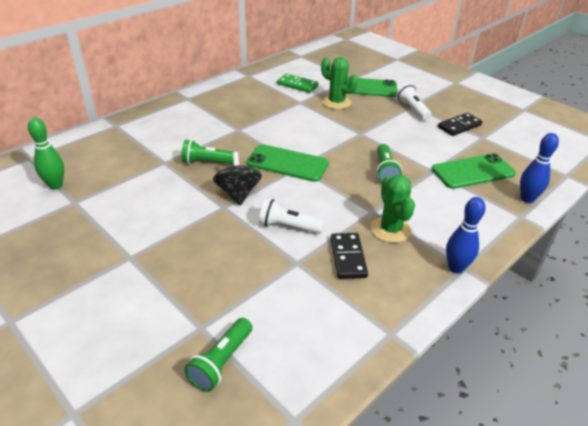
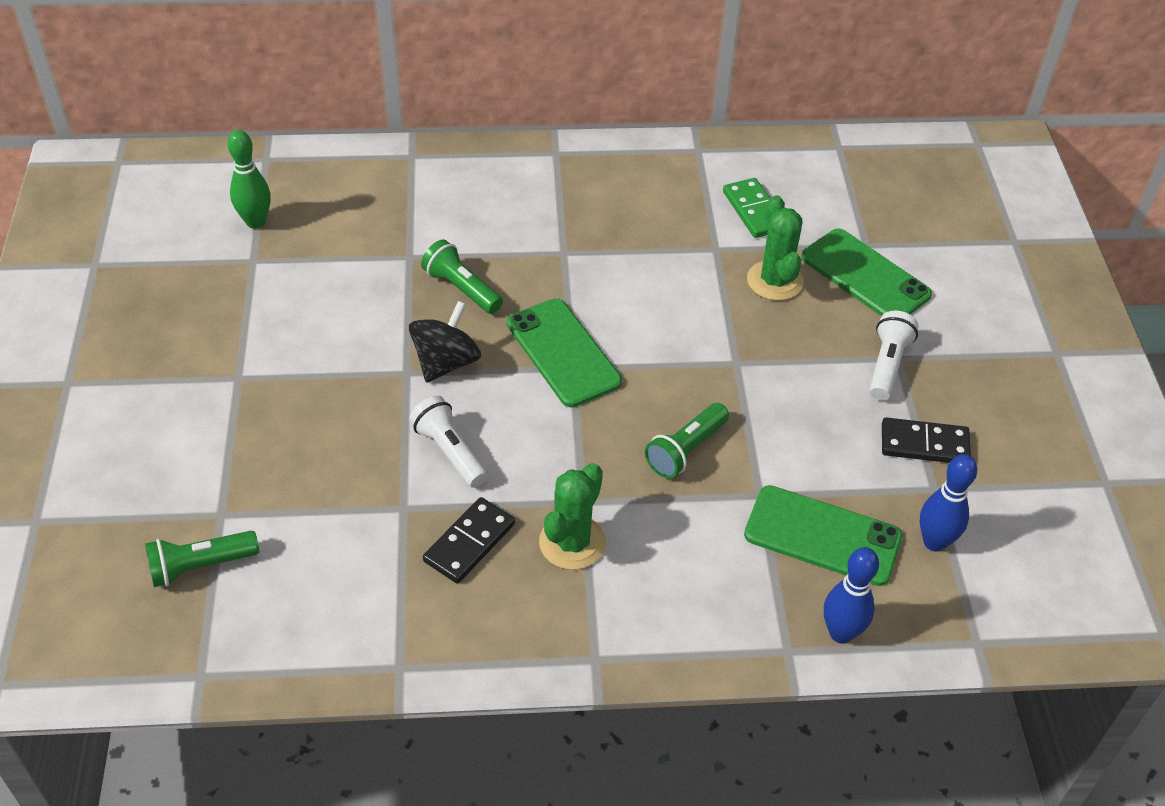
camera: 40 degrees right, 10 degrees up
blue bowling pin [446,197,486,274] -> blue bowling pin moved to [920,454,977,552]

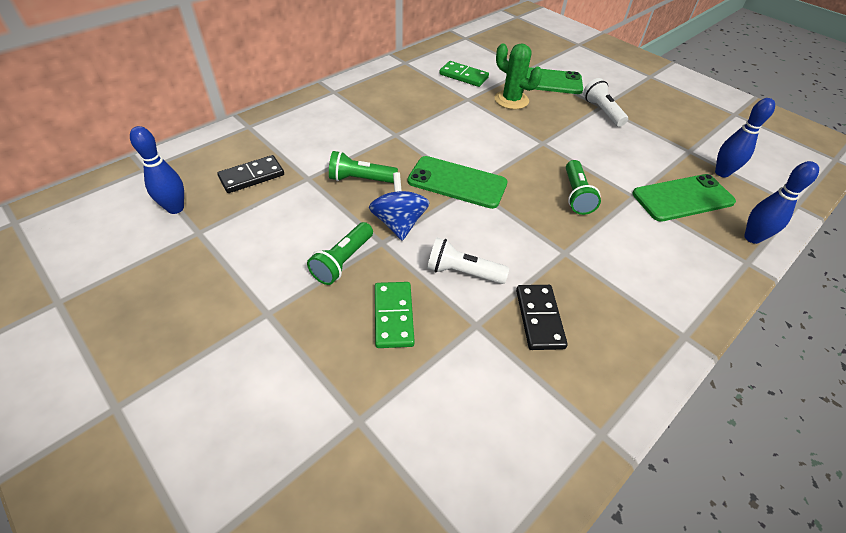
camera: 40 degrees left, 0 degrees up
green flashlight [145,531,259,587] -> green flashlight moved to [307,222,373,285]
green bowling pin [228,130,271,229] -> blue bowling pin [130,126,184,214]
black spinning top [409,301,481,383] -> blue spinning top [369,172,429,241]
green cactus [539,463,606,570] -> none
black domino [882,418,971,463] -> black domino moved to [217,155,284,193]
none -> green domino [375,282,415,348]

